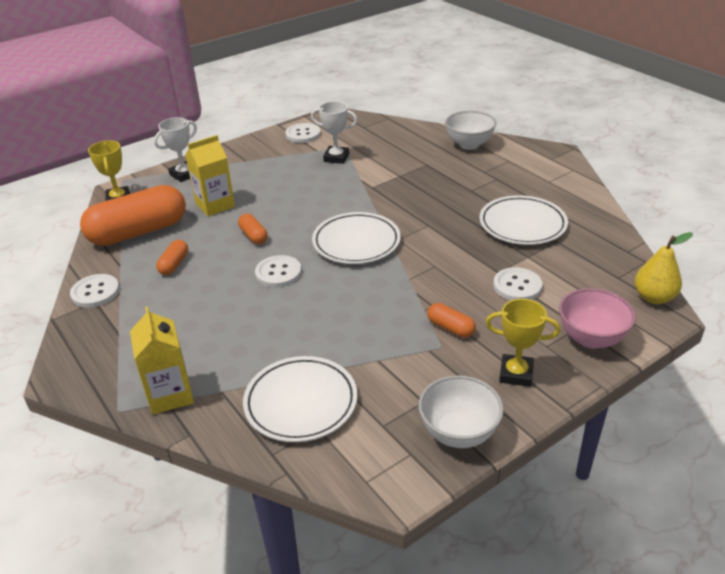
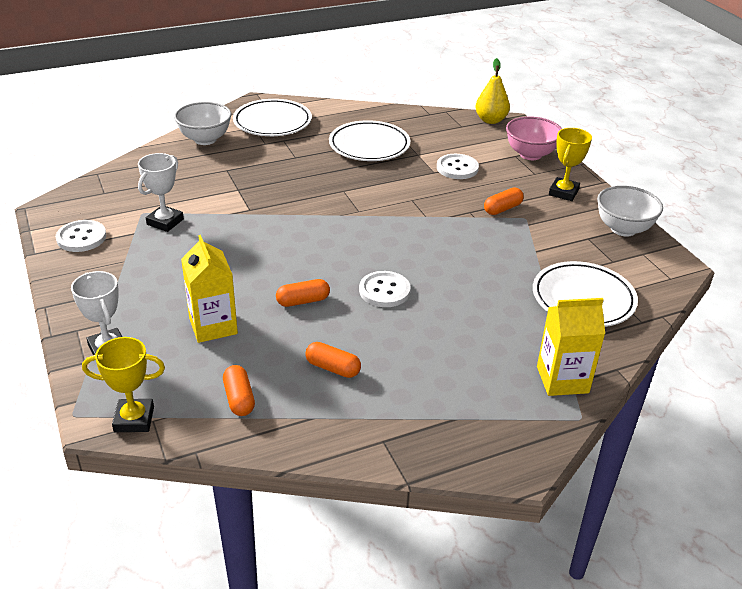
camera: 80 degrees left, 0 degrees up
white button [70,274,120,308] -> none
orange capsule [80,185,186,246] -> orange capsule [223,365,255,416], size x0.43
white plate [312,212,401,264] -> white plate moved to [233,99,312,136]

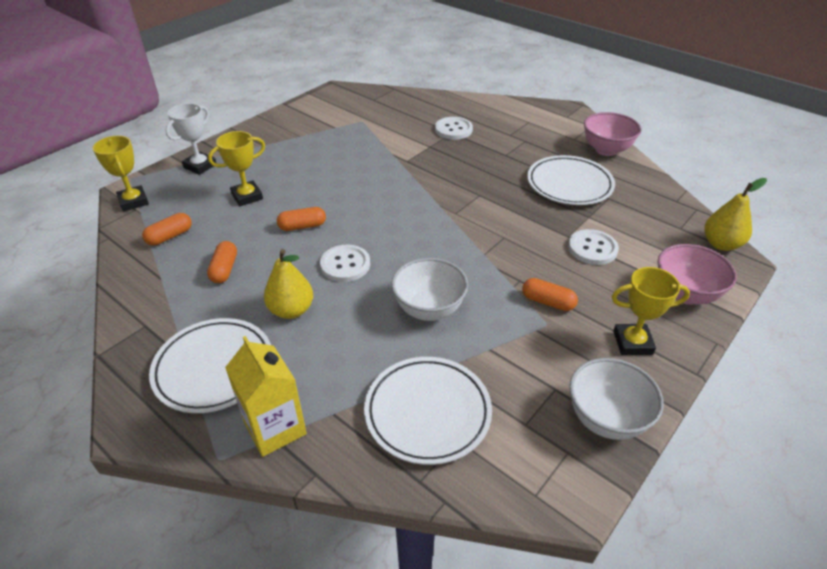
camera: 65 degrees right, 5 degrees up
white button [56,220,106,252] -> white button moved to [435,117,473,140]
white trophy [138,153,184,232] -> none
white bowl [174,102,231,145] -> white bowl moved to [391,258,468,321]
yellow carton [181,235,238,343] -> yellow trophy [208,131,265,206]
white plate [233,99,312,136] -> white plate moved to [149,318,271,413]
orange capsule [276,279,330,307] -> orange capsule turned 60 degrees counterclockwise [277,207,326,231]
none -> yellow pear [264,249,313,319]
none -> pink bowl [584,112,641,156]

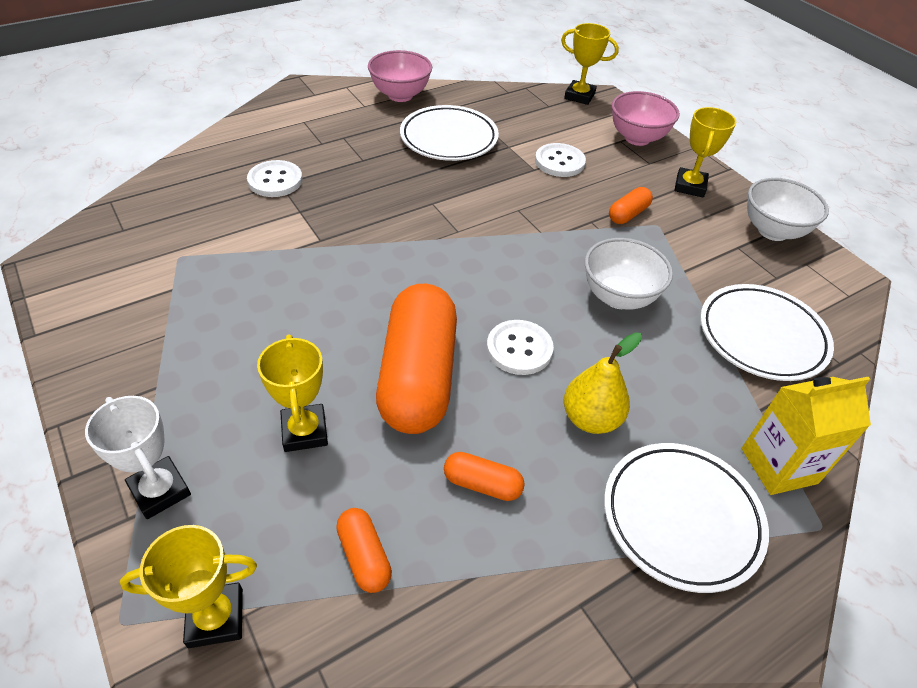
camera: 75 degrees left, 5 degrees up
orange capsule [277,207,326,231] -> orange capsule [376,284,457,434], size x2.33
yellow pear [704,178,767,251] -> yellow trophy [561,23,619,105]

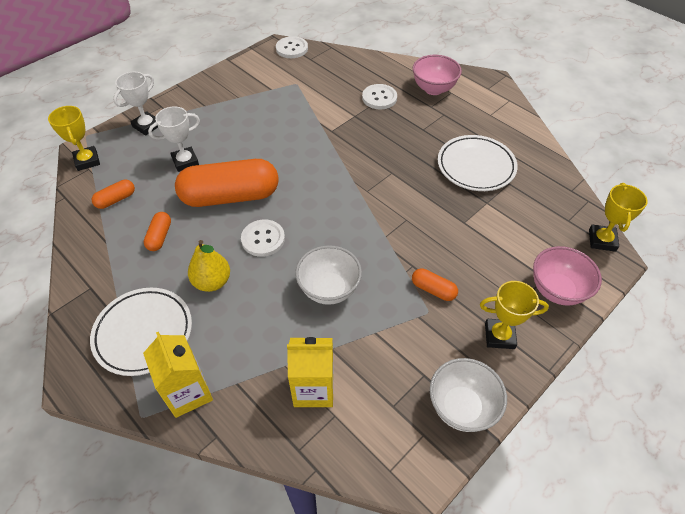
camera: 80 degrees right, 5 degrees up
yellow trophy [257,334,328,452] -> white trophy [148,106,200,172]
pink bowl [368,50,432,102] -> pink bowl moved to [413,55,462,95]
white button [535,143,586,177] -> white button moved to [276,36,308,58]
white plate [700,284,834,381] -> yellow carton [287,337,333,407]

